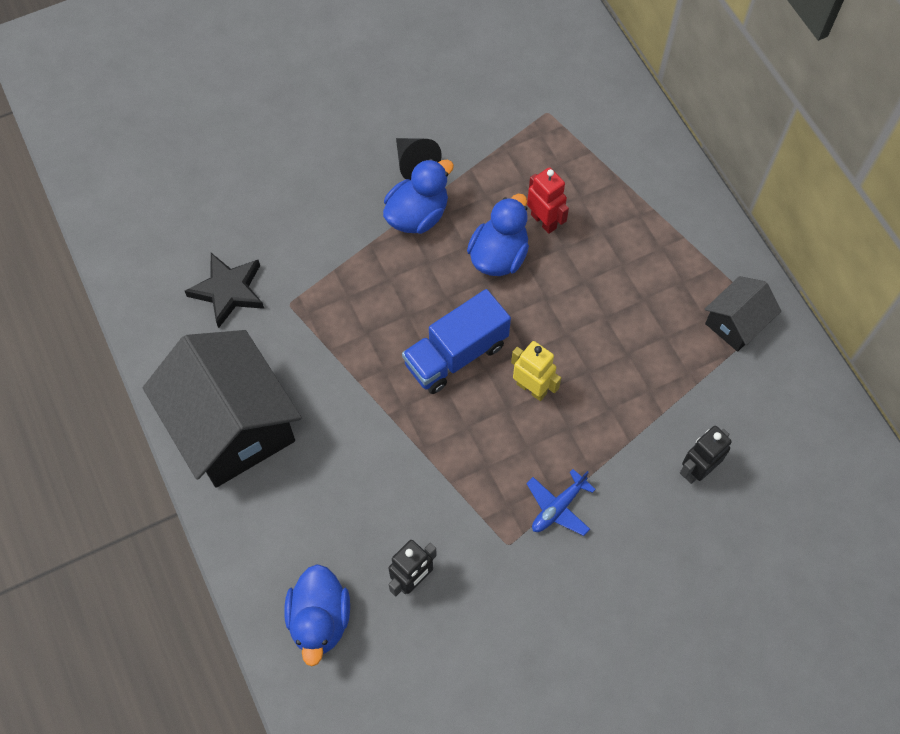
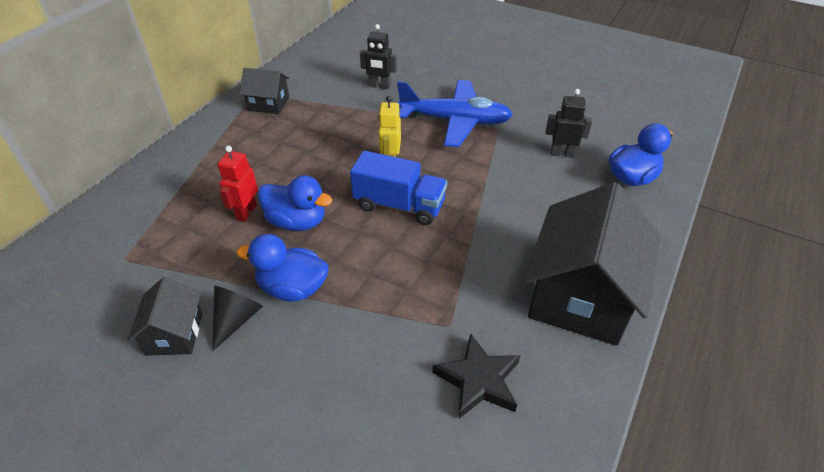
camera: 125 degrees left, 20 degrees down
blue duck [467,194,529,276] -> blue duck turned 150 degrees counterclockwise [258,175,332,231]
blue plane [526,469,596,536] -> blue plane [397,80,513,147], size x2.12
none -> black house [127,277,202,356]

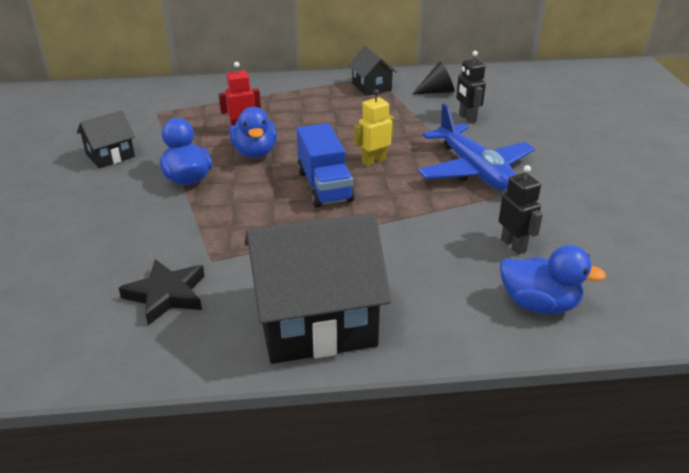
camera: 55 degrees right, 10 degrees down
black cone [212,286,263,351] -> black cone moved to [413,61,455,94]

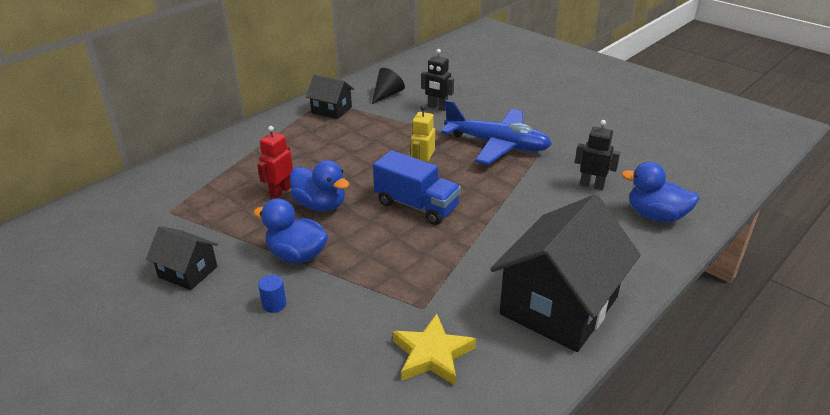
camera: 40 degrees left, 0 degrees up
black house [77,110,135,168] -> black house turned 75 degrees counterclockwise [146,226,218,290]
black star [119,259,205,325] -> yellow star [392,314,476,386]
blue duck [500,245,606,314] -> blue duck turned 135 degrees counterclockwise [621,162,700,222]
none -> blue cylinder [258,275,286,313]

